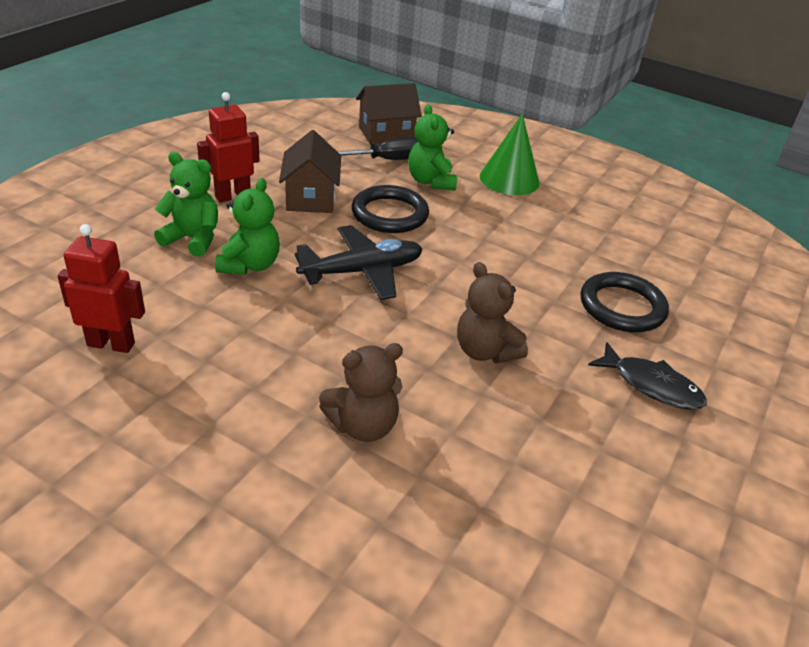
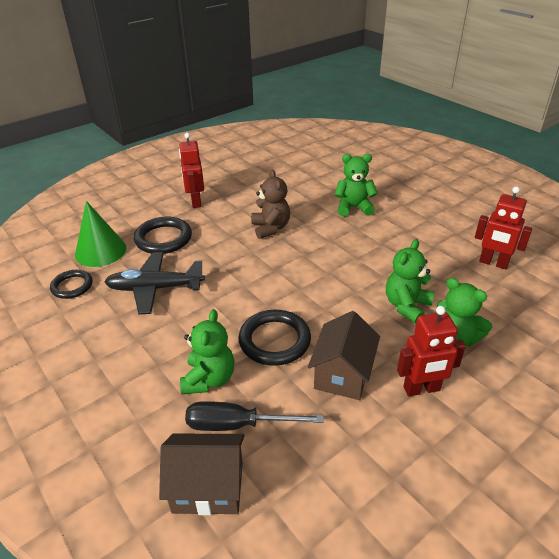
camera: 155 degrees left, 0 degrees up
black plane [295,225,423,300] -> black plane moved to [104,252,205,314]
brown teddy bear [319,343,403,442] -> green teddy bear [335,154,378,217]
green cone [480,114,540,195] -> green cone moved to [75,201,127,267]
black fish [588,342,707,410] -> red robot [179,133,204,208]
none -> black ring [50,270,93,299]

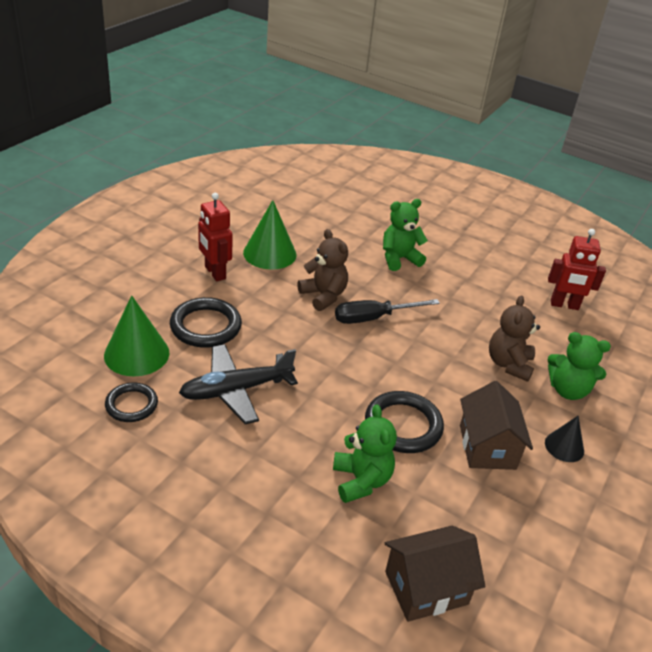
camera: 25 degrees left, 0 degrees up
black screwdriver [185,401,324,431] -> black screwdriver moved to [335,299,440,324]
green teddy bear [386,239,434,324] -> brown teddy bear [489,295,540,382]
red robot [397,306,466,396] -> black cone [545,416,584,462]
none -> green cone [243,200,297,270]

